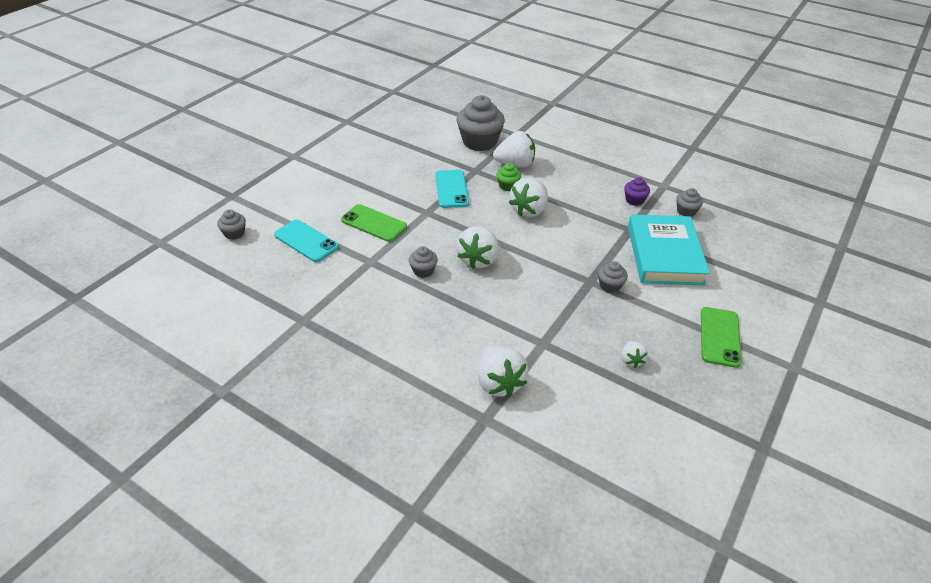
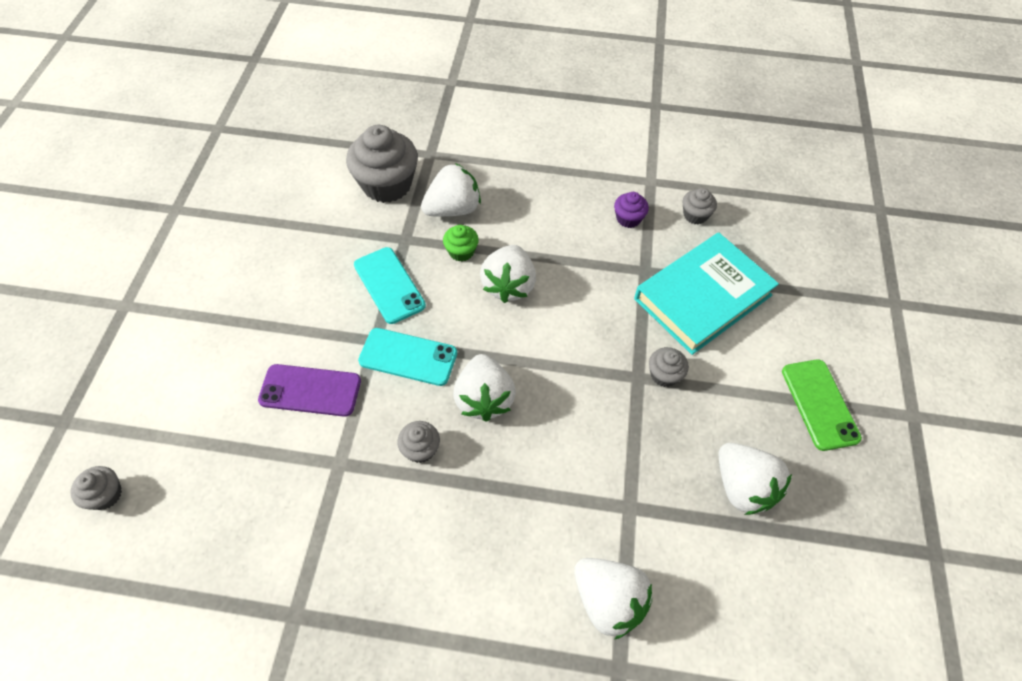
camera: 25 degrees left, 15 degrees up
turquoise phone [274,220,339,262] -> turquoise phone moved to [358,328,457,386]
green phone [341,204,407,242] -> purple phone [258,364,361,417]
white strawberry [622,341,648,368] -> white strawberry [718,443,792,515], size x1.90
turquoise book [628,214,710,286] -> turquoise book turned 75 degrees clockwise [634,233,779,355]

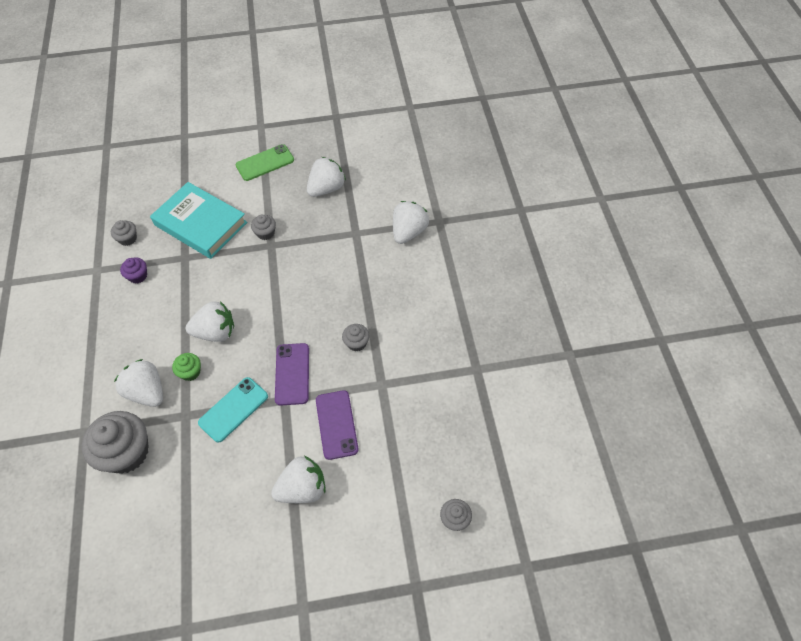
camera: 105 degrees left, 0 degrees up
turquoise phone [358,328,457,386] -> purple phone [275,343,309,406]
white strawberry [453,354,516,422] -> white strawberry moved to [271,456,326,503]

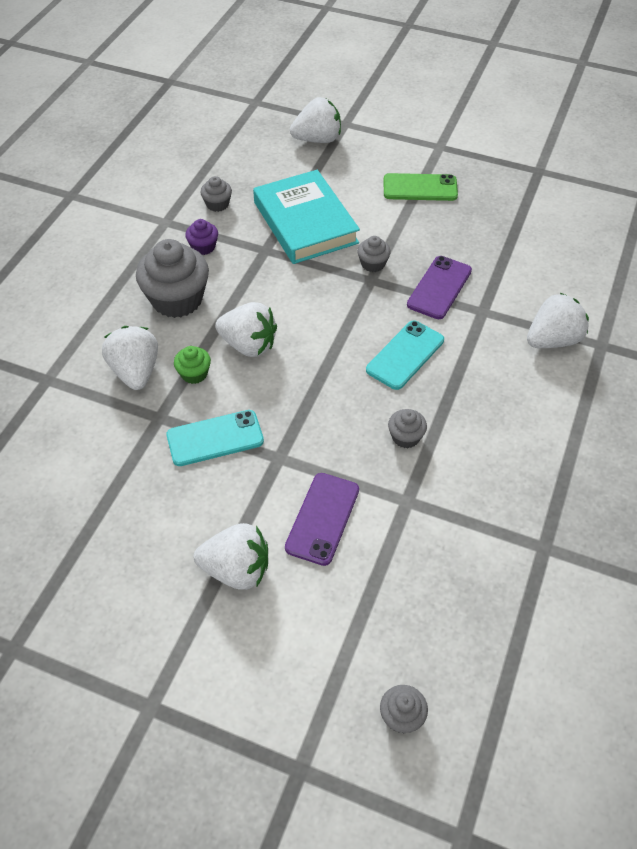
camera: 30 degrees right, 5 degrees down
grey cupcake [82,411,149,474] -> grey cupcake moved to [136,239,209,318]
purple phone [275,343,309,406] -> purple phone moved to [407,256,472,319]
white strawberry [307,157,346,197] -> white strawberry moved to [290,97,341,143]
none -> turquoise phone [366,320,444,390]

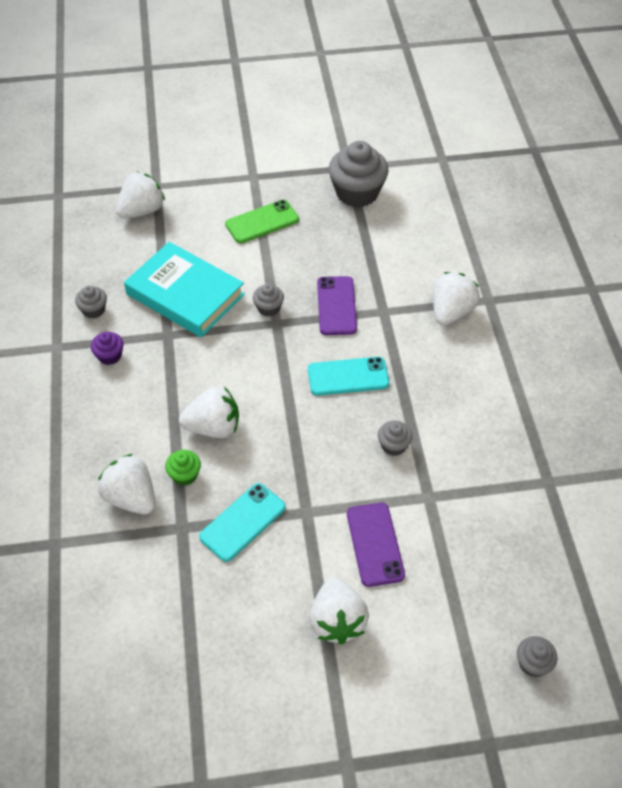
camera: 30 degrees left, 0 degrees up
grey cupcake [136,239,209,318] -> grey cupcake moved to [329,141,389,207]
white strawberry [194,523,268,590] -> white strawberry turned 105 degrees clockwise [309,577,369,644]
turquoise phone [366,320,444,390] -> turquoise phone turned 75 degrees clockwise [308,357,389,396]

